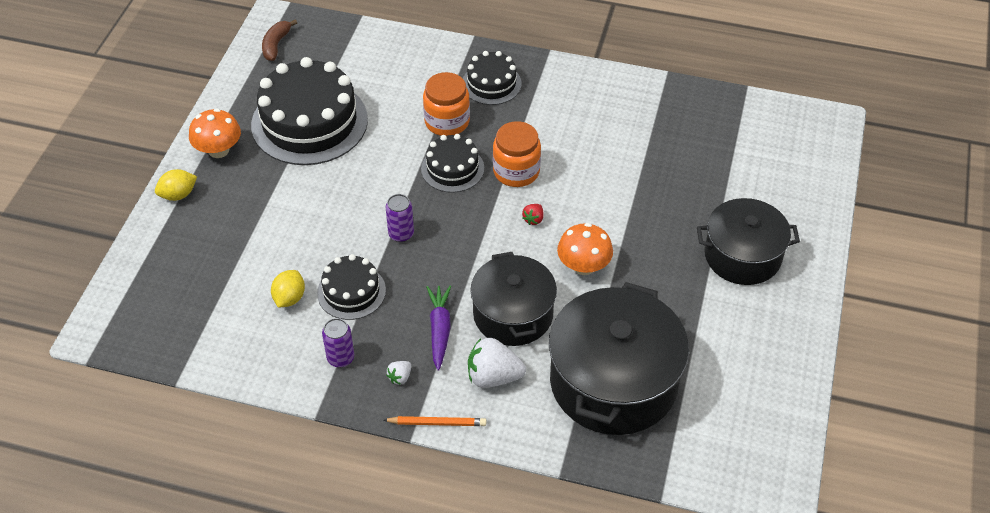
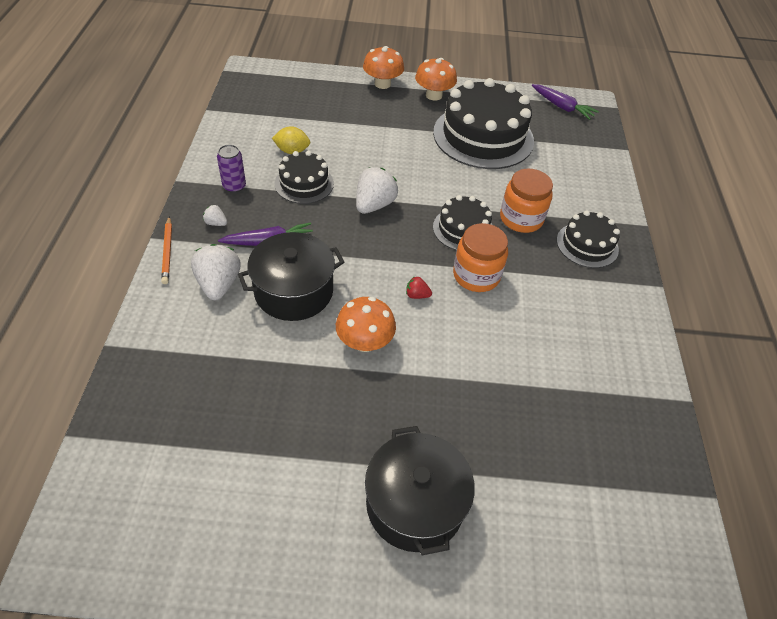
camera: 75 degrees right, 0 degrees up
yellow lemon [155,169,197,201] -> orange mushroom [363,46,404,89]
brown banana [262,19,297,61] -> purple carrot [532,84,599,120]
purple can [386,194,414,242] -> white strawberry [356,167,398,214]
black pot [549,282,689,435] -> none

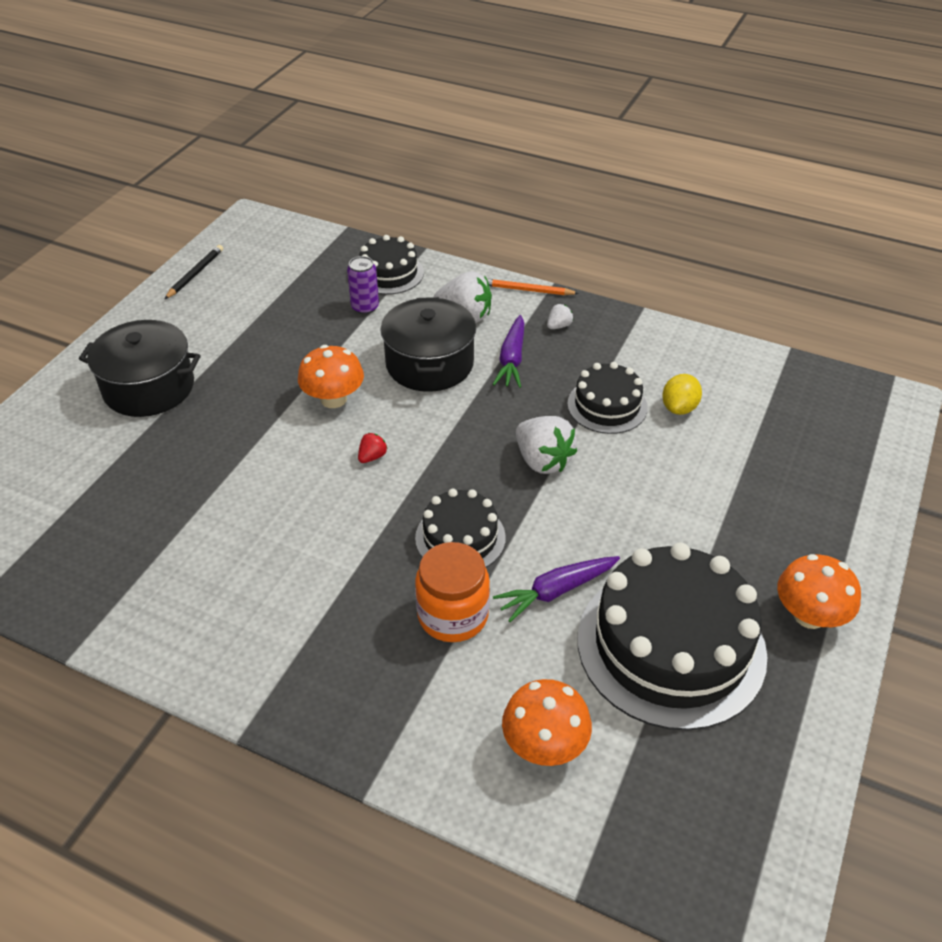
camera: 115 degrees right, 5 degrees down
purple can [217,145,246,193] -> purple can moved to [347,256,379,314]
orange mushroom [363,46,404,89] -> orange mushroom moved to [502,679,592,766]
orange jar [453,223,508,292] -> none
purple carrot [532,84,599,120] -> purple carrot moved to [493,556,620,622]
black cake [557,210,620,268] -> black cake moved to [359,235,424,295]
none -> black pencil [165,245,223,299]

